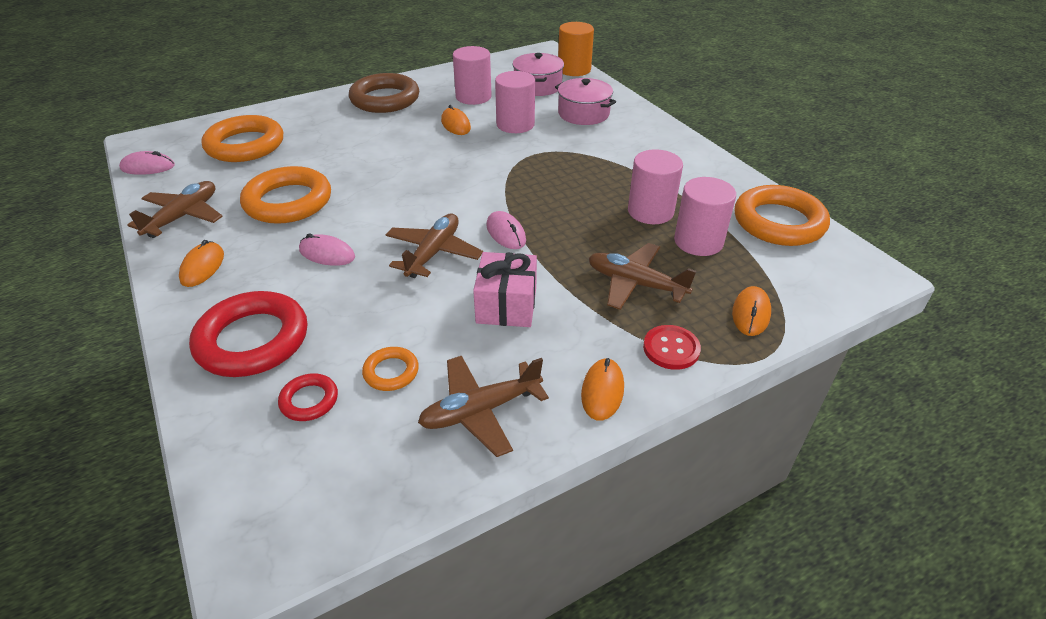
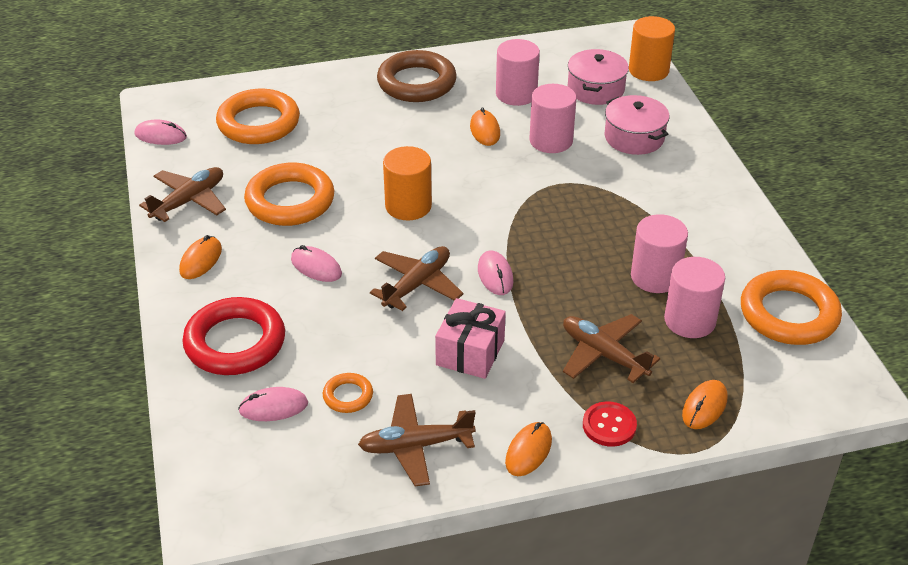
camera: 15 degrees right, 0 degrees up
red ring [278,373,338,421] -> pink mouse [238,387,308,421]
none -> orange cylinder [383,146,432,220]

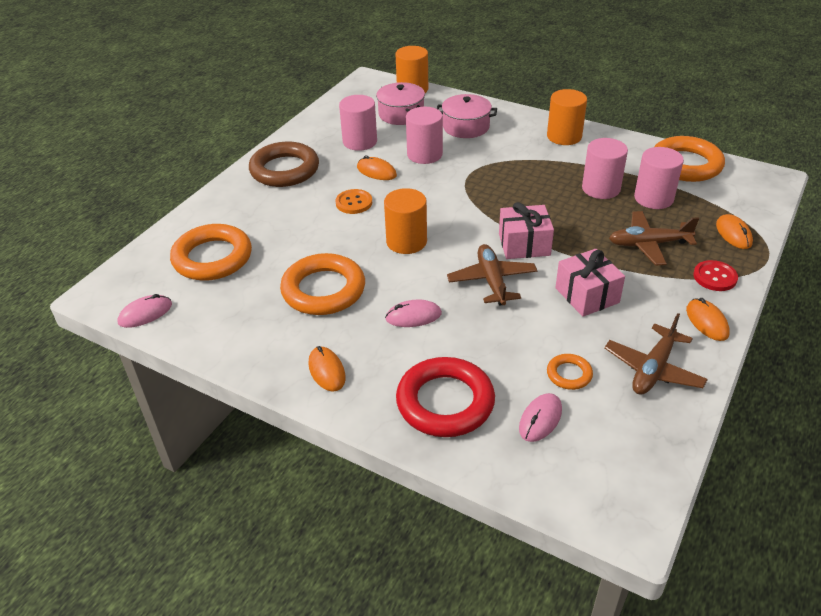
camera: 45 degrees left, 0 degrees up
brown plane [139,167,226,222] -> none
pink mouse [478,250,513,295] -> pink gift [499,202,554,259]
none -> orange button [335,189,372,214]
none -> orange cylinder [547,89,587,145]

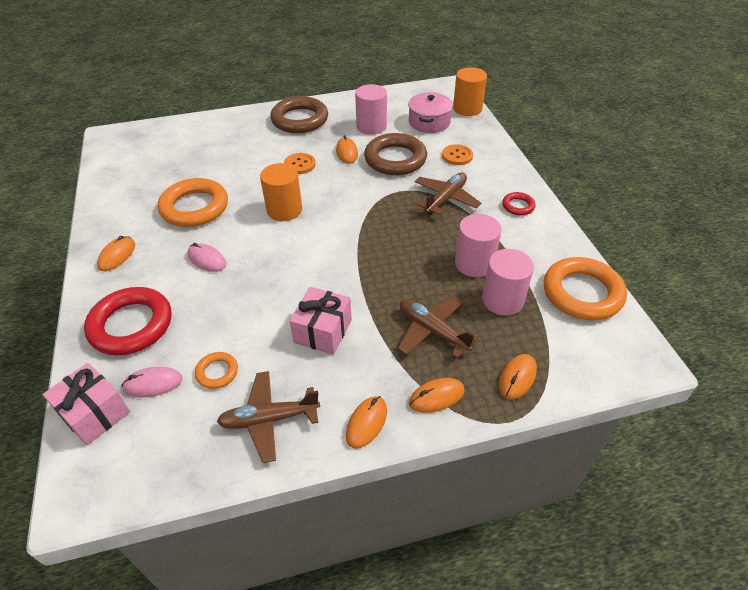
camera: 45 degrees right, 5 degrees up
pink mouse [117,294,172,328] -> none
orange ring [170,224,252,281] -> none
pink cylinder [406,107,443,164] -> brown ring [364,133,427,175]
pink pot [437,94,497,138] -> orange button [442,144,473,165]
brown plane [447,244,537,306] -> brown plane moved to [415,172,481,215]
pink gift [499,202,554,259] -> pink gift moved to [42,363,130,445]
orange cylinder [547,89,587,145] -> red ring [502,192,536,215]
red button [693,260,738,291] -> orange mouse [409,378,465,413]

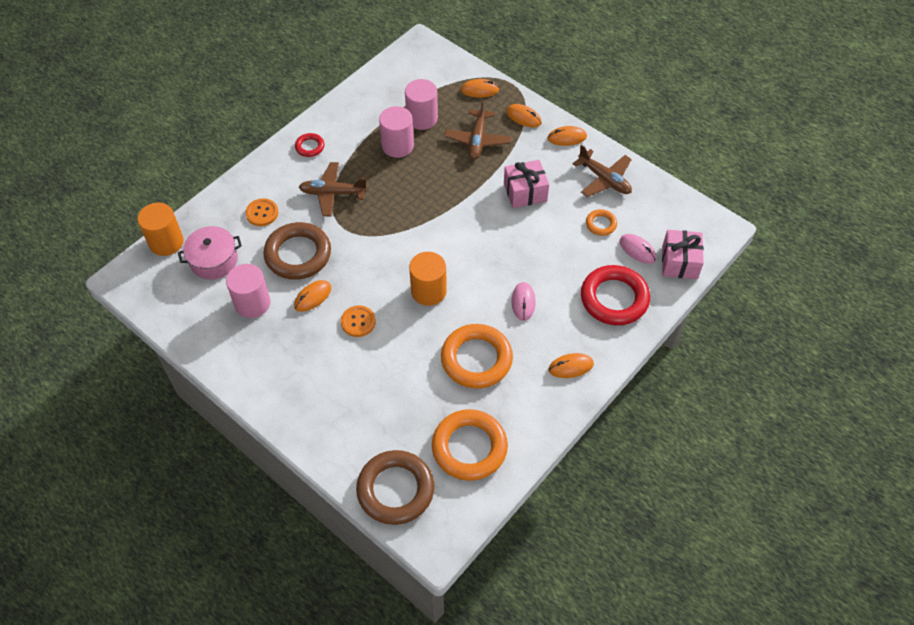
camera: 125 degrees left, 10 degrees up
brown ring [270,96,328,133] -> brown ring moved to [356,450,434,525]
orange ring [544,257,627,320] -> orange ring moved to [432,409,508,481]

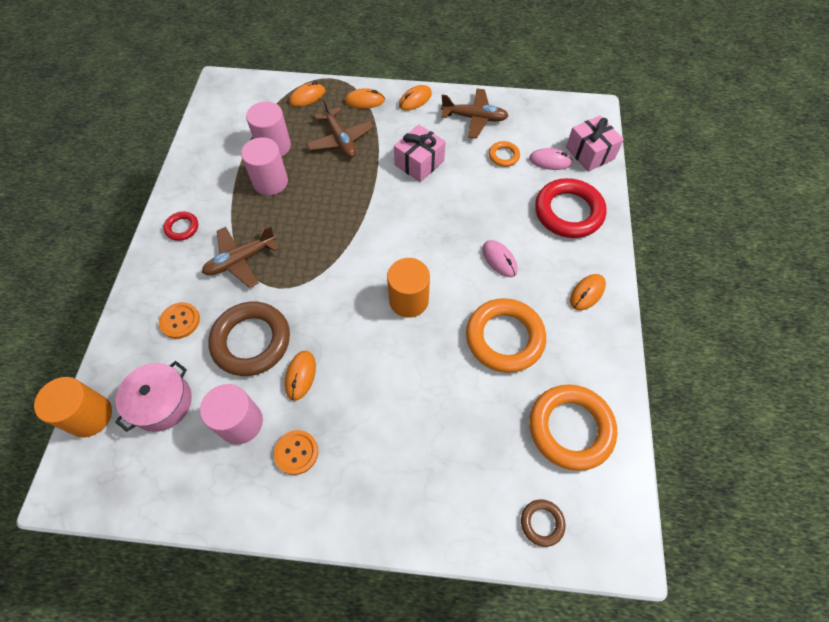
camera: 35 degrees left, 5 degrees up
orange button [341,305,376,337] -> orange button moved to [274,430,318,475]
brown ring [356,450,434,525] -> brown ring [521,499,566,547], size x0.48

